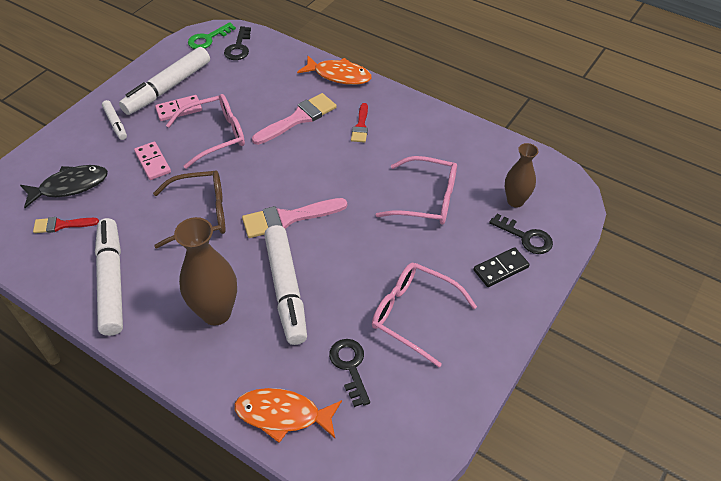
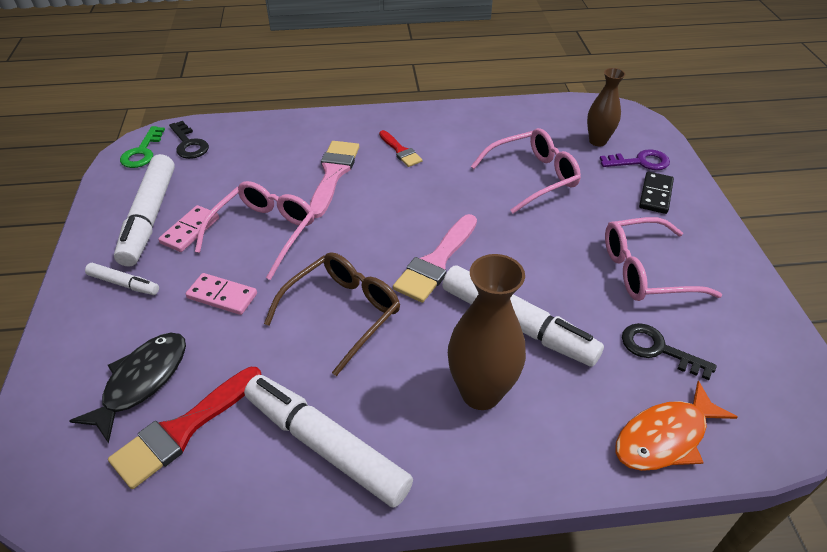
camera: 40 degrees left, 5 degrees down
red brush [33,217,99,233] -> red brush [108,367,262,489], size x1.69
orange fish [297,55,372,85] -> none
black key [489,214,553,254] -> purple key [600,149,670,170]

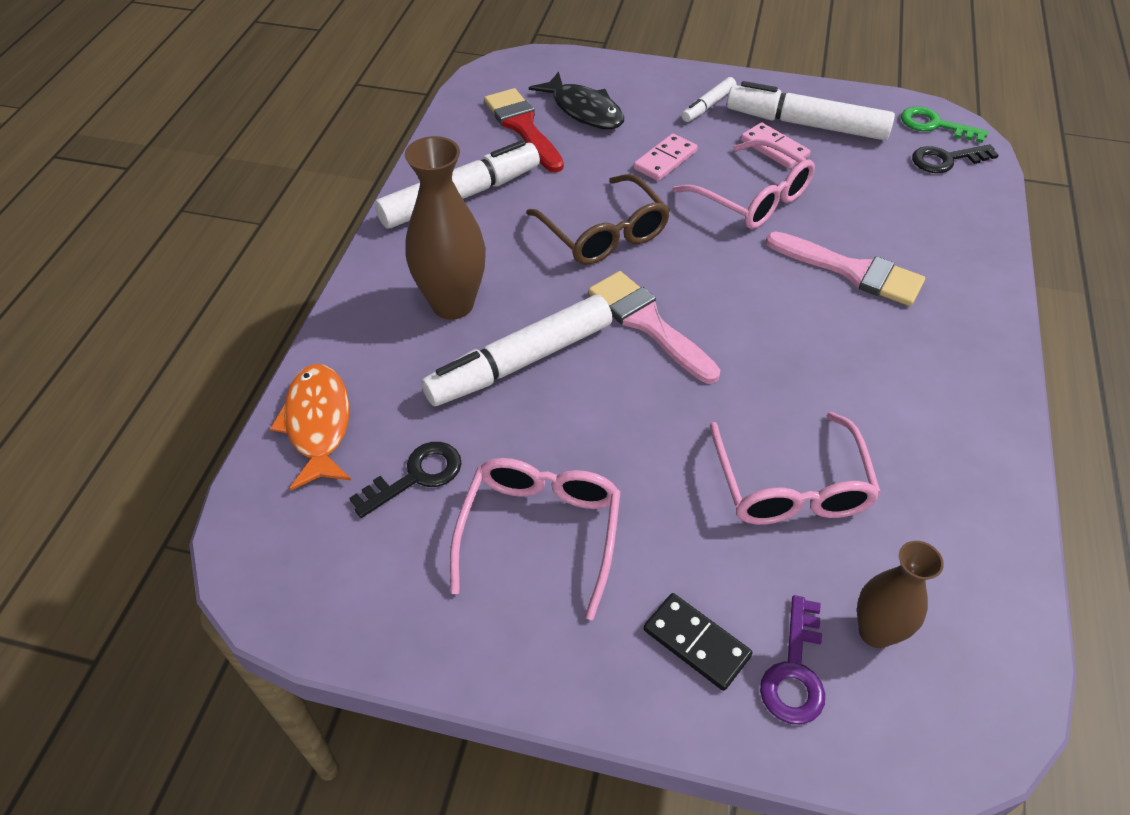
camera: 110 degrees right, 5 degrees up
red brush [379,130,423,167] -> none

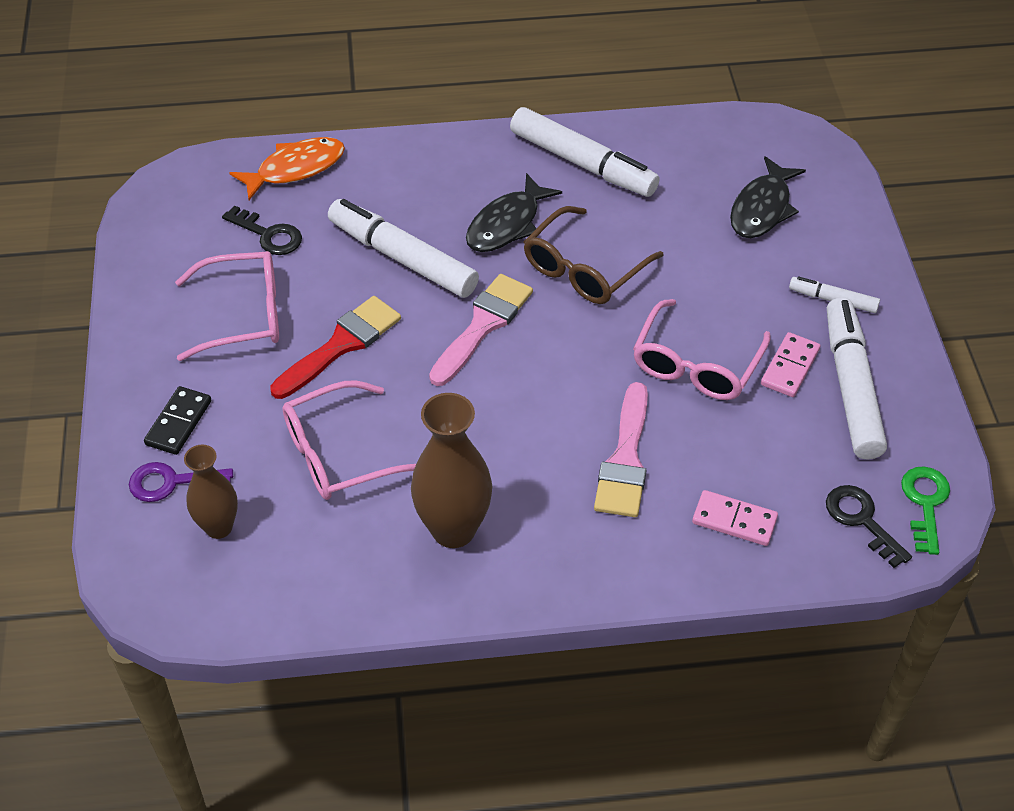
camera: 70 degrees right, 0 degrees up
brown vase [405,136,486,320] -> brown vase moved to [411,393,492,548]
red brush [484,88,564,173] -> red brush moved to [270,296,401,399]
pink domino [633,133,697,181] -> pink domino moved to [692,490,778,546]
none -> black fish [466,173,562,252]

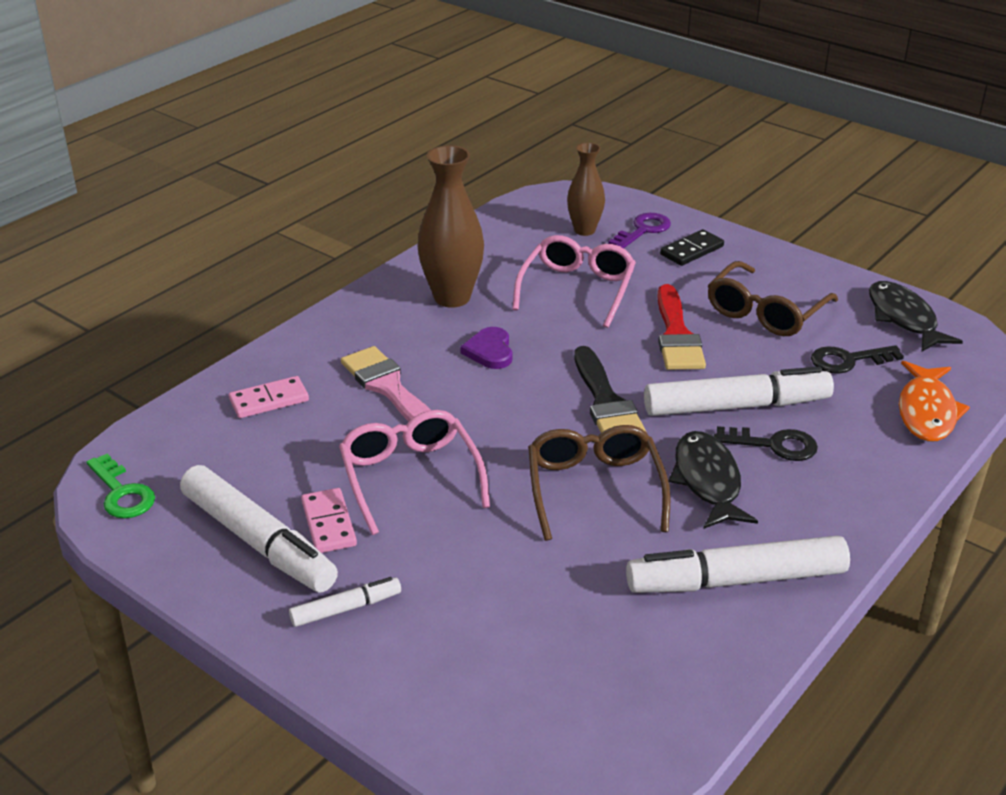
camera: 135 degrees right, 15 degrees down
black domino [144,386,211,455] -> black domino turned 75 degrees clockwise [660,229,724,266]
pink glasses [175,251,279,361] -> brown glasses [708,261,838,336]
pink brush [429,274,533,386] -> black brush [574,346,647,433]
black fish [730,156,806,238] -> black fish moved to [869,281,963,352]
black key [826,485,912,568] -> black key moved to [714,426,818,461]
none -> purple heart [460,327,513,369]

